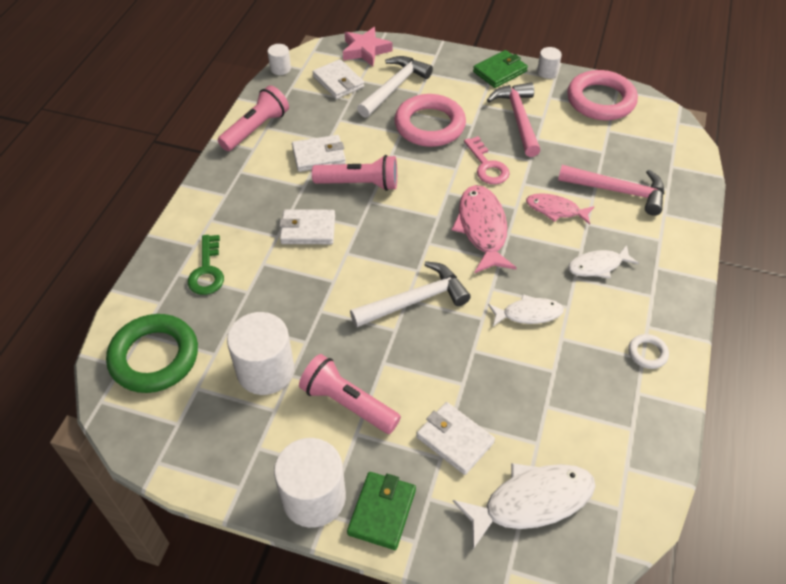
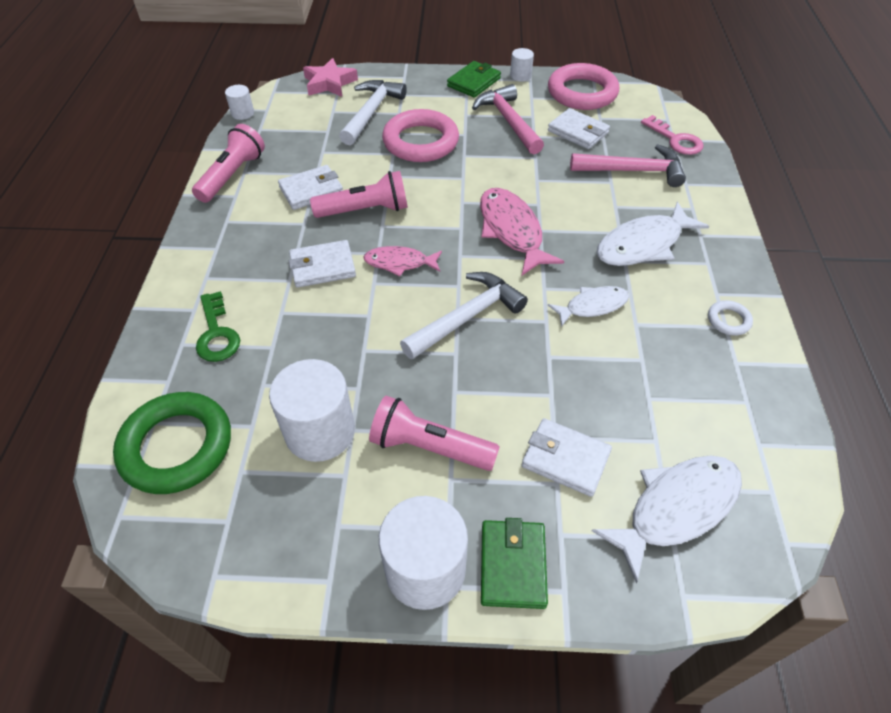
camera: 15 degrees left, 0 degrees up
white wallet [312,59,364,99] -> white wallet moved to [548,108,610,149]
pink key [464,136,510,184] -> pink key moved to [641,115,703,155]
pink fish [526,193,595,225] -> pink fish moved to [363,246,442,276]
white fish [568,245,639,278] -> white fish [597,202,709,266], size x1.64

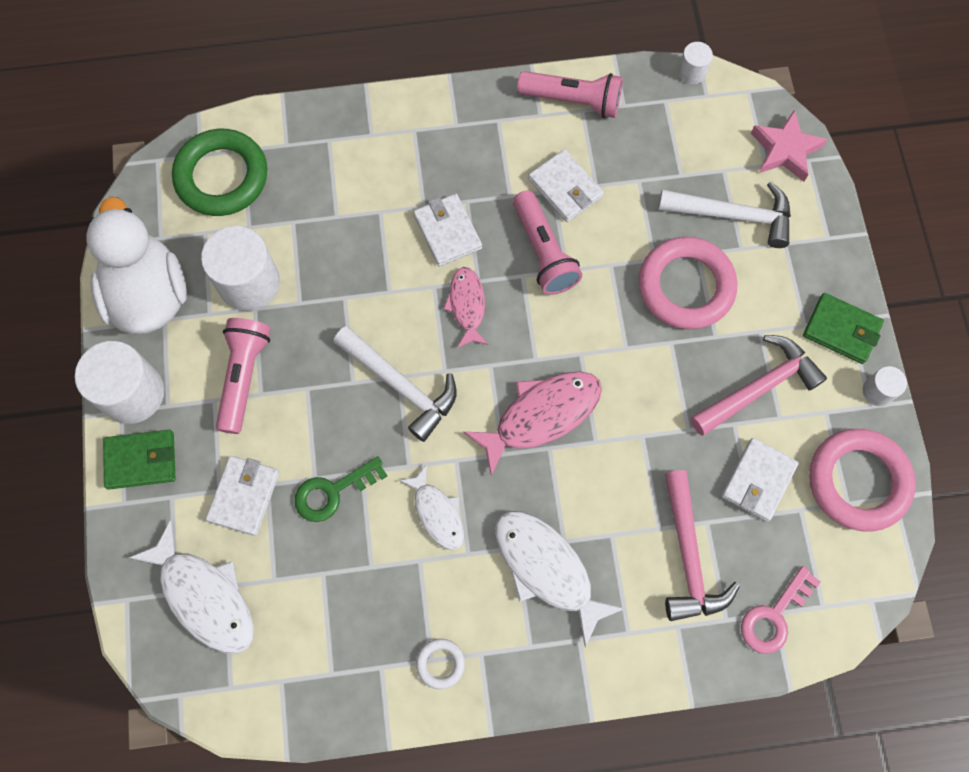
camera: 80 degrees right, 20 degrees up
green key [196,291,240,362] -> green key moved to [295,456,387,522]
none -> white duck [86,197,187,335]

